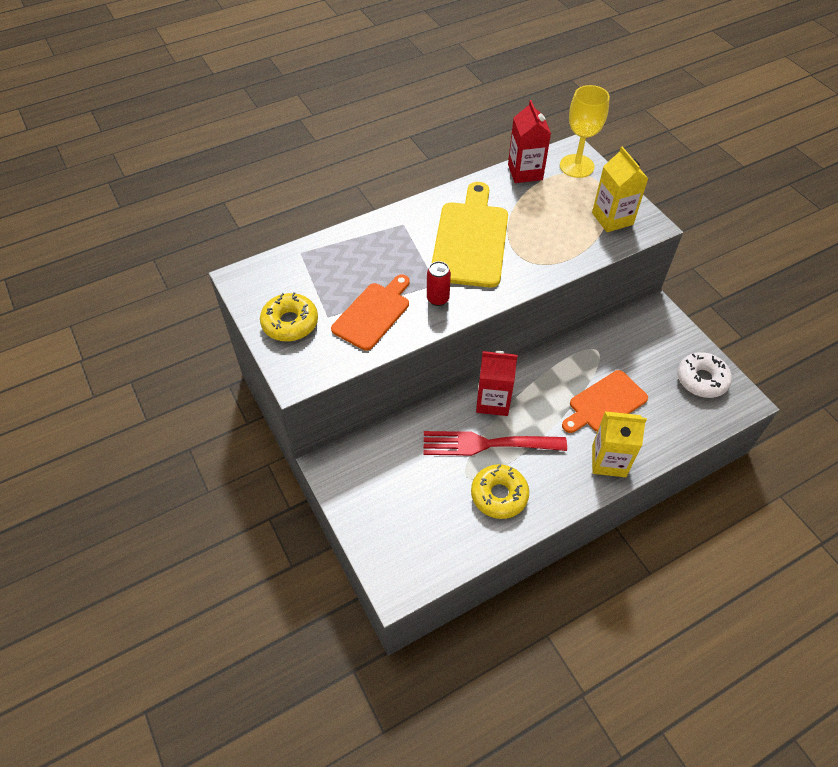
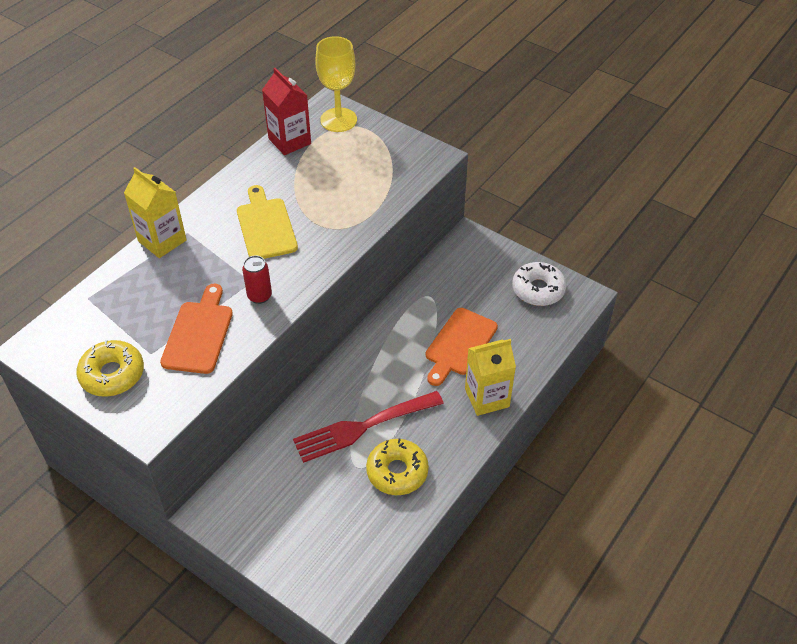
camera: 25 degrees left, 5 degrees down
yellow cutting board [431,182,508,288] -> yellow cutting board [237,185,298,259], size x0.66
red carton [476,351,518,416] -> none
yellow carton [592,146,648,232] -> yellow carton moved to [124,167,187,258]

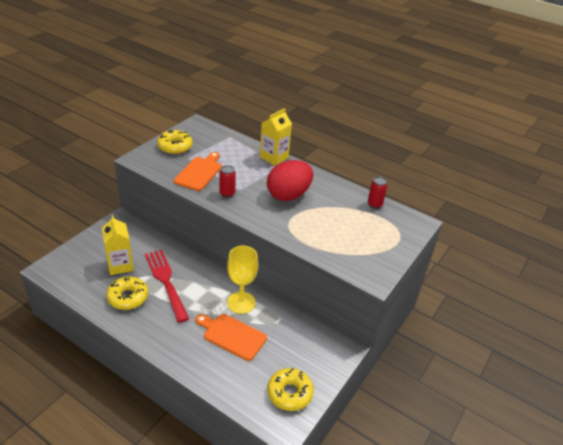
camera: 85 degrees right, 10 degrees down
orange cutting board [160,284,233,374] -> orange cutting board turned 75 degrees counterclockwise [174,152,222,191]
yellow cutting board [237,185,298,259] -> red egg [267,160,313,201]
red carton [262,68,311,155] -> red can [368,177,387,209]
yellow goblet [315,36,357,132] -> yellow goblet moved to [227,246,258,314]
yellow carton [465,339,516,416] -> yellow carton moved to [102,215,134,275]
white donut [512,262,567,306] -> yellow donut [267,368,314,411]

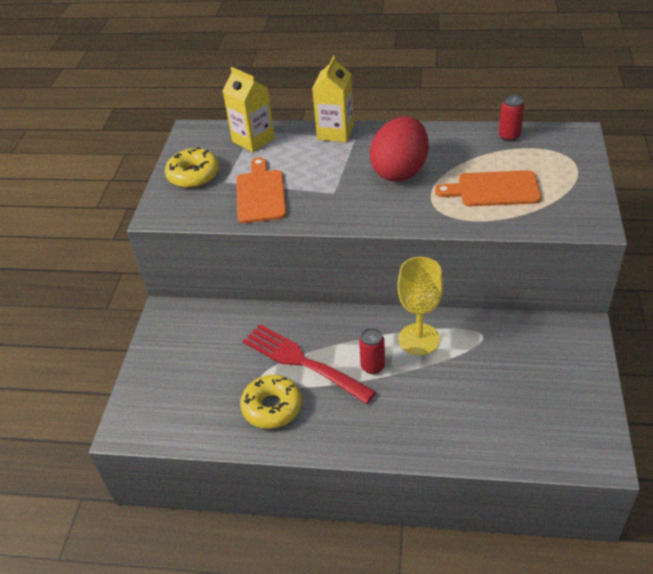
camera: 20 degrees left, 5 degrees up
yellow carton [102,215,134,275] -> yellow carton moved to [223,67,275,153]
orange cutting board [195,314,267,361] -> orange cutting board moved to [435,170,541,206]
red can [220,165,236,198] -> red can moved to [359,328,385,374]
yellow donut [267,368,314,411] -> none

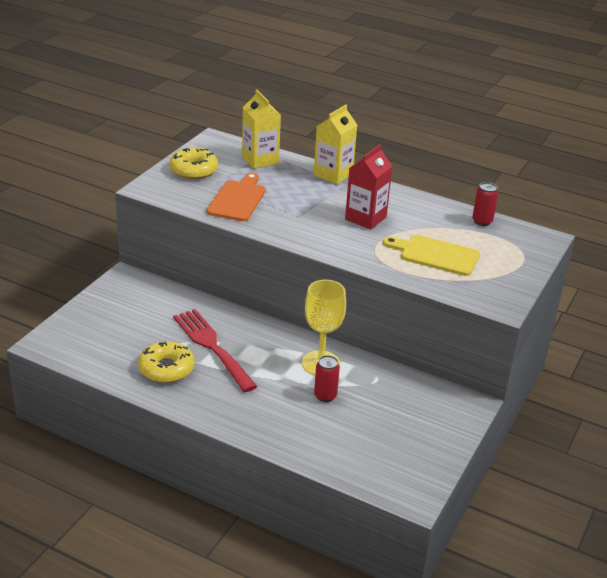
camera: 15 degrees right, 10 degrees down
red can [359,328,385,374] -> red can moved to [314,355,340,402]
red egg [369,116,428,182] -> red carton [345,144,392,229]
orange cutting board [435,170,541,206] -> yellow cutting board [383,235,480,276]

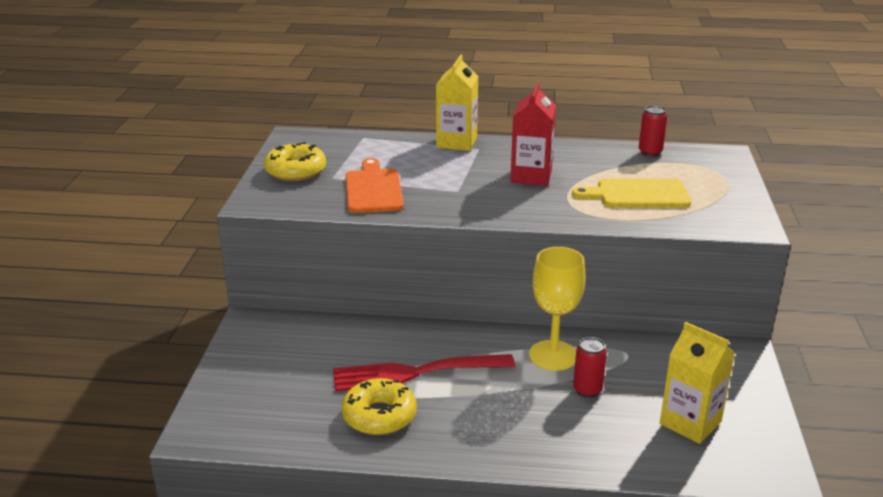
camera: 20 degrees left, 5 degrees down
red fork [173,309,257,392] -> red fork turned 45 degrees counterclockwise [333,354,515,392]
yellow carton [242,90,281,169] -> yellow carton moved to [660,322,735,444]

